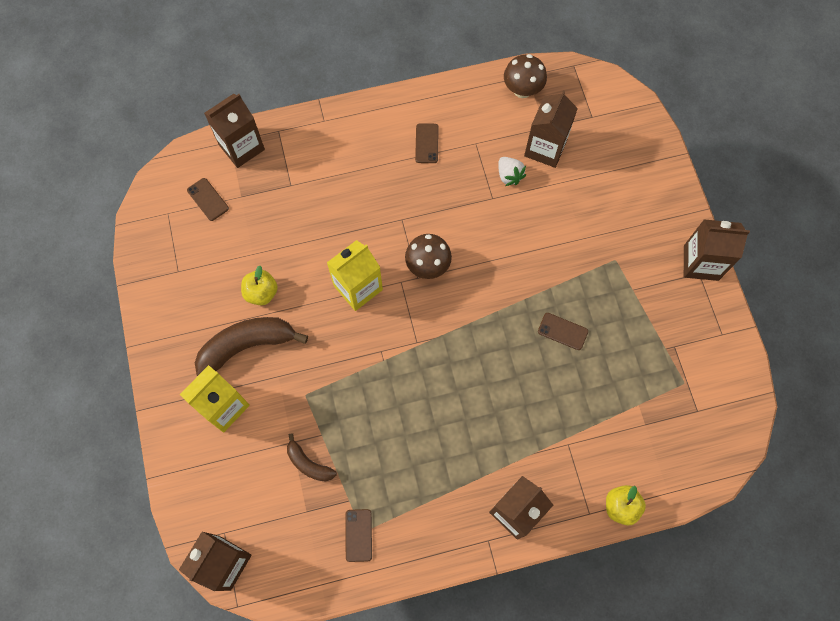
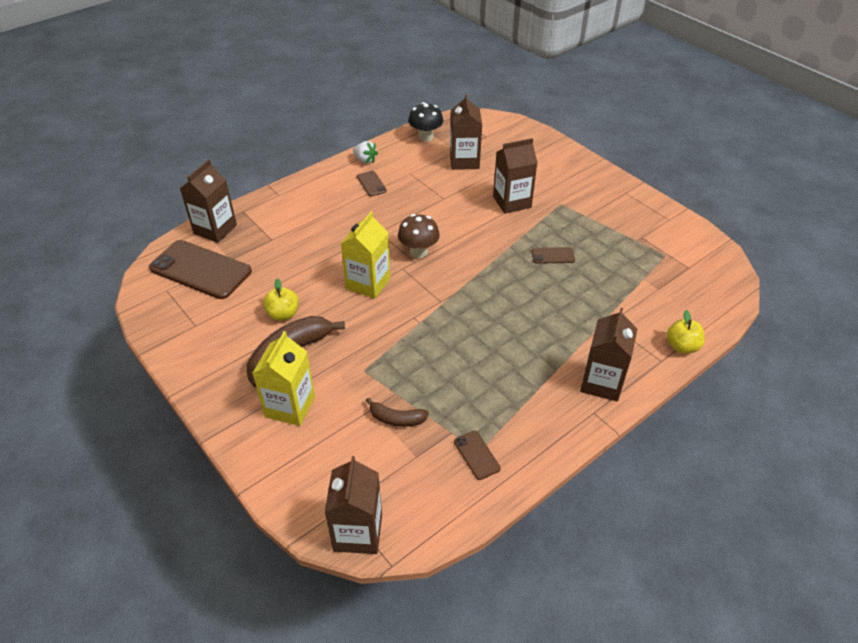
camera: 25 degrees left, 25 degrees down
brown phone [187,178,229,221] -> brown phone [149,240,252,299], size x2.26
white strawberry [498,157,526,186] -> white strawberry moved to [353,141,378,164]
brown mushroom [504,54,547,98] -> black mushroom [408,102,443,141]
brown carton [684,219,750,281] -> brown carton moved to [493,138,538,214]

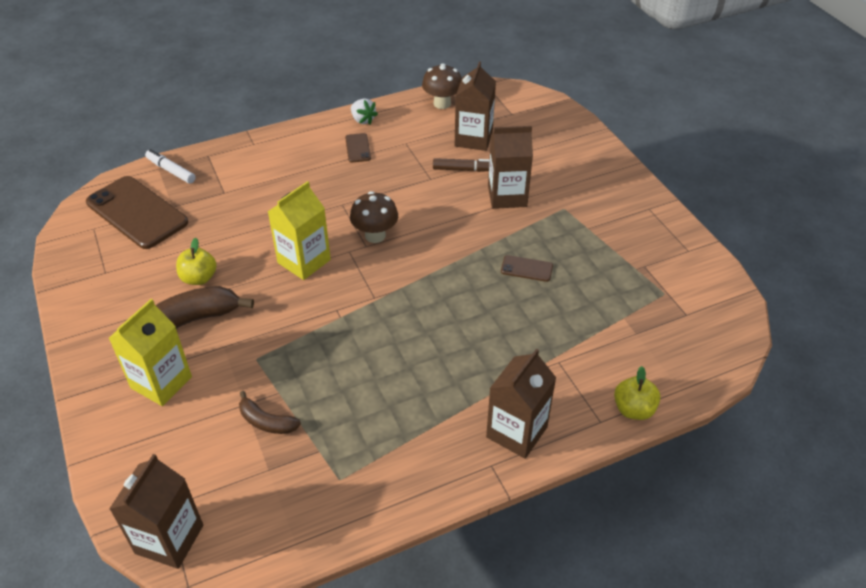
camera: 15 degrees right, 0 degrees up
brown carton [180,159,237,243] -> white marker [145,149,196,184]
black mushroom [408,102,443,141] -> brown mushroom [422,64,462,109]
brown phone [454,431,501,480] -> none
none -> brown marker [433,158,490,172]

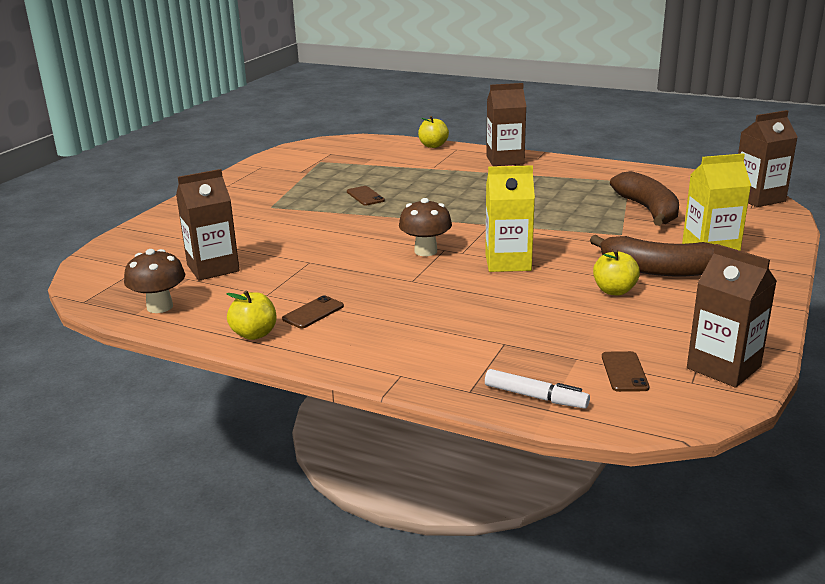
camera: 130 degrees left, 20 degrees down
brown phone [86,176,188,249] -> brown phone [602,351,649,392], size x0.44
white marker [145,149,196,184] -> white marker turned 60 degrees counterclockwise [485,369,590,409]
brown banana [239,391,301,434] -> brown banana [610,171,679,226], size x1.87
white strawberry [351,98,378,125] -> yellow apple [227,291,276,340]
brown marker [433,158,490,172] -> none
brown carton [488,126,533,209] -> brown carton moved to [687,244,777,388]

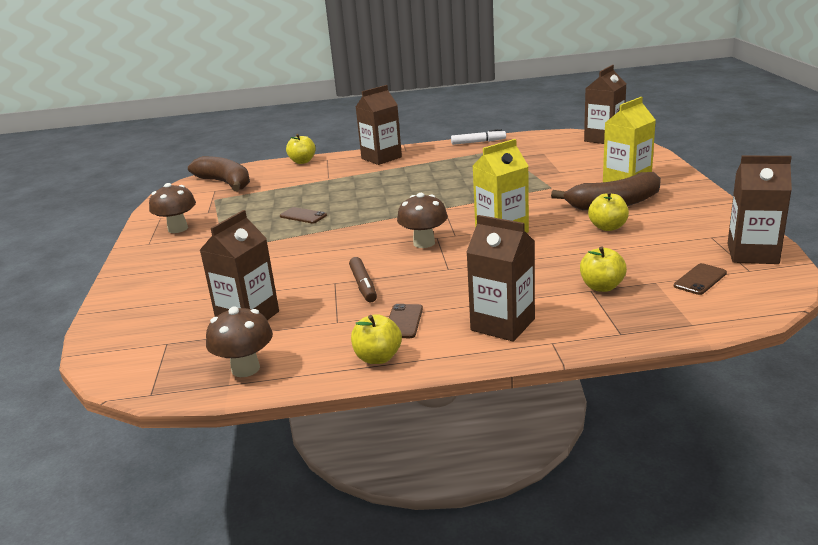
camera: 30 degrees left, 0 degrees up
white marker [485,369,590,409] -> white marker moved to [451,129,506,145]
brown phone [602,351,649,392] -> brown phone turned 75 degrees clockwise [674,263,727,295]
brown banana [610,171,679,226] -> brown banana moved to [188,156,250,191]
none -> brown mushroom [149,183,196,233]
none -> brown marker [349,257,377,302]
none -> brown carton [466,215,535,342]
none -> yellow apple [580,246,627,292]

